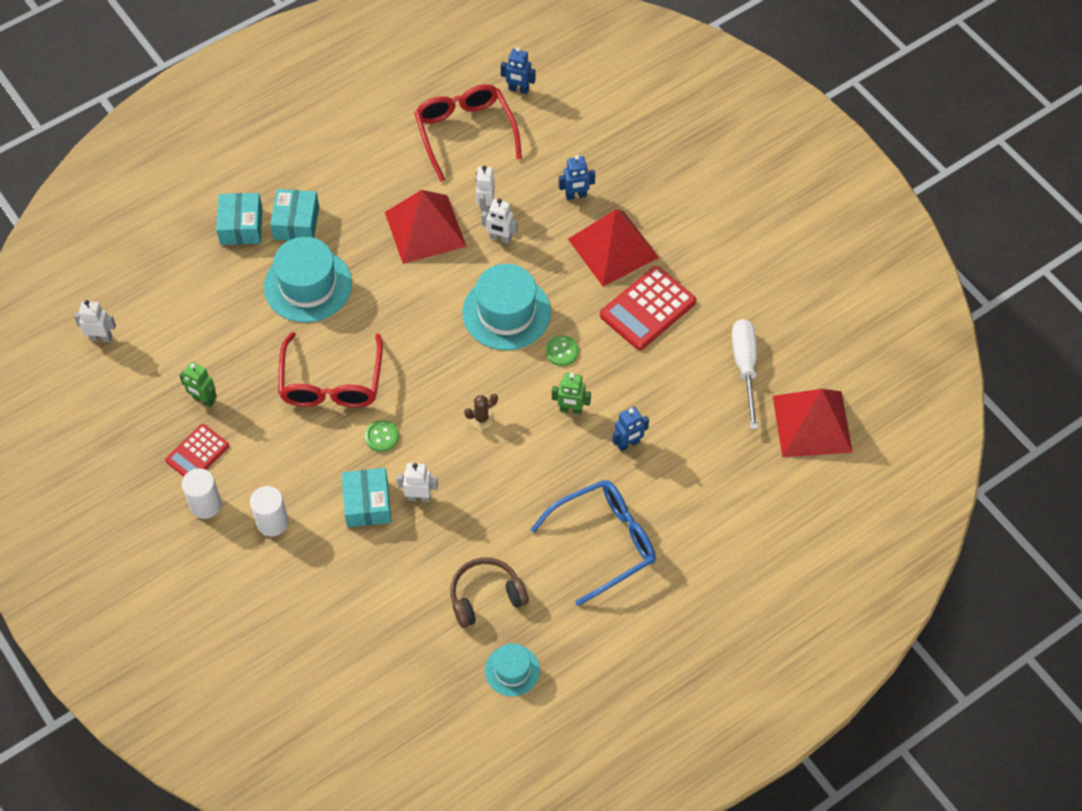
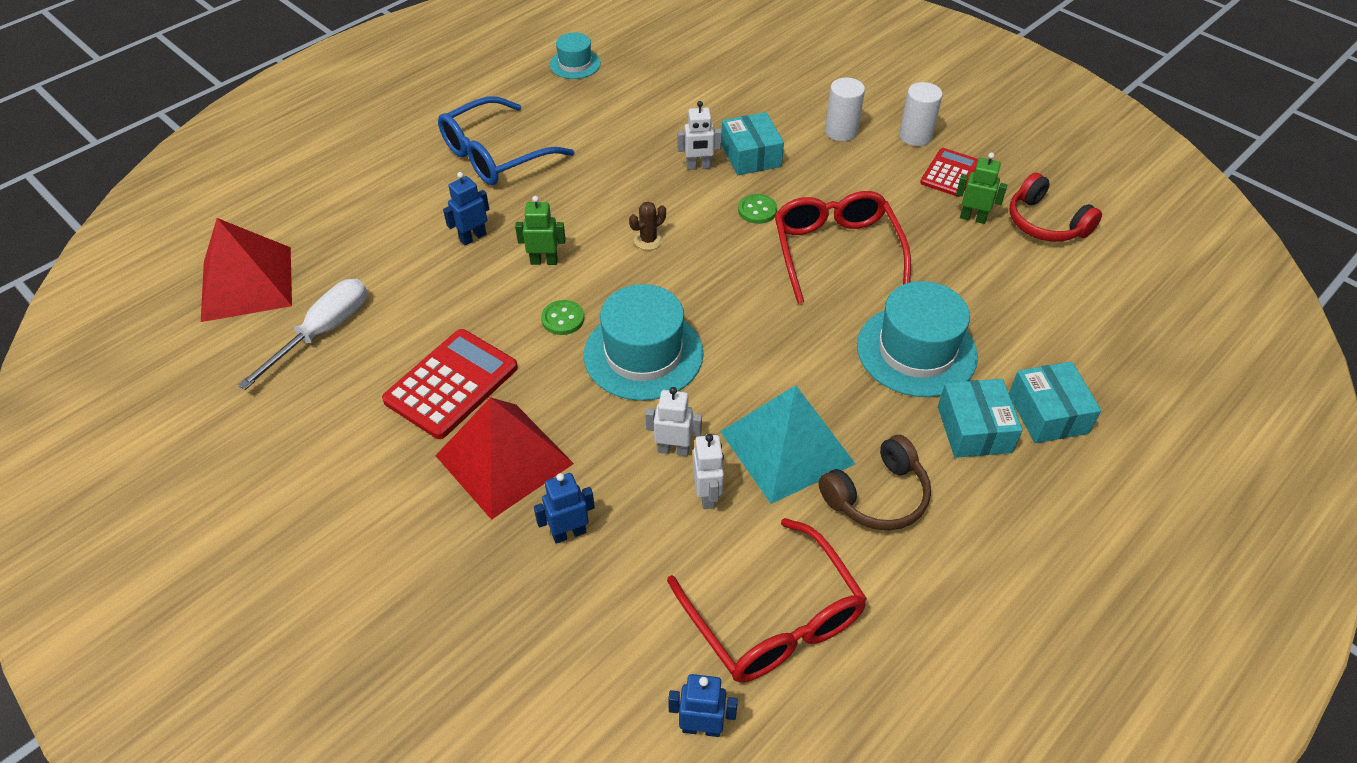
camera: 170 degrees right, 10 degrees down
white robot [74,300,116,342] -> none
red pyramid [385,190,467,264] -> turquoise pyramid [720,385,855,504]
brown headphones [450,557,529,628] -> brown headphones moved to [818,435,931,530]
white screwdriver [732,319,758,429] -> white screwdriver turned 135 degrees counterclockwise [238,279,367,390]
none -> red headphones [1010,173,1102,242]

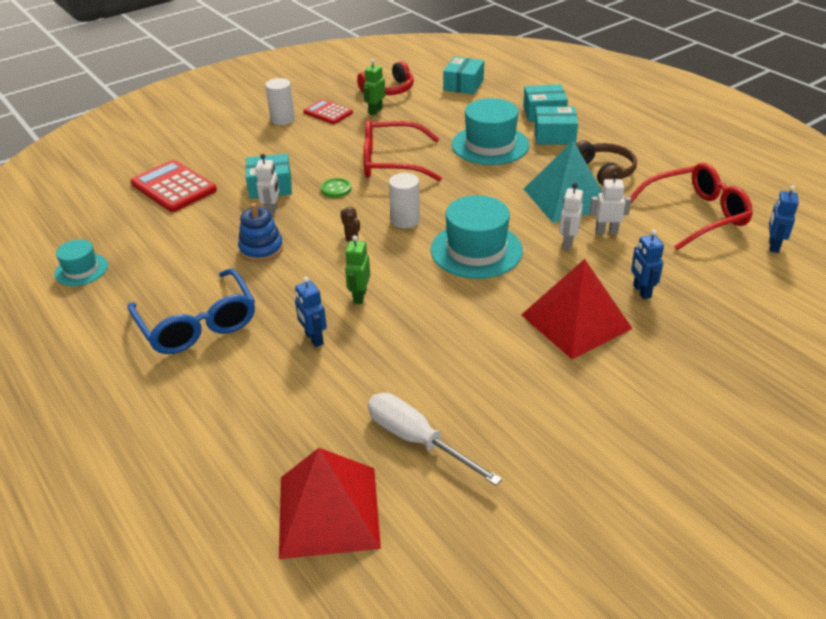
camera: 80 degrees left, 10 degrees down
red calculator [382,329,518,439] -> red calculator moved to [130,160,217,212]
green button [541,300,584,335] -> none
white cylinder [825,78,865,141] -> white cylinder moved to [389,173,420,228]
none -> blue stacking toy [238,203,283,262]
none -> turquoise box [443,57,484,94]

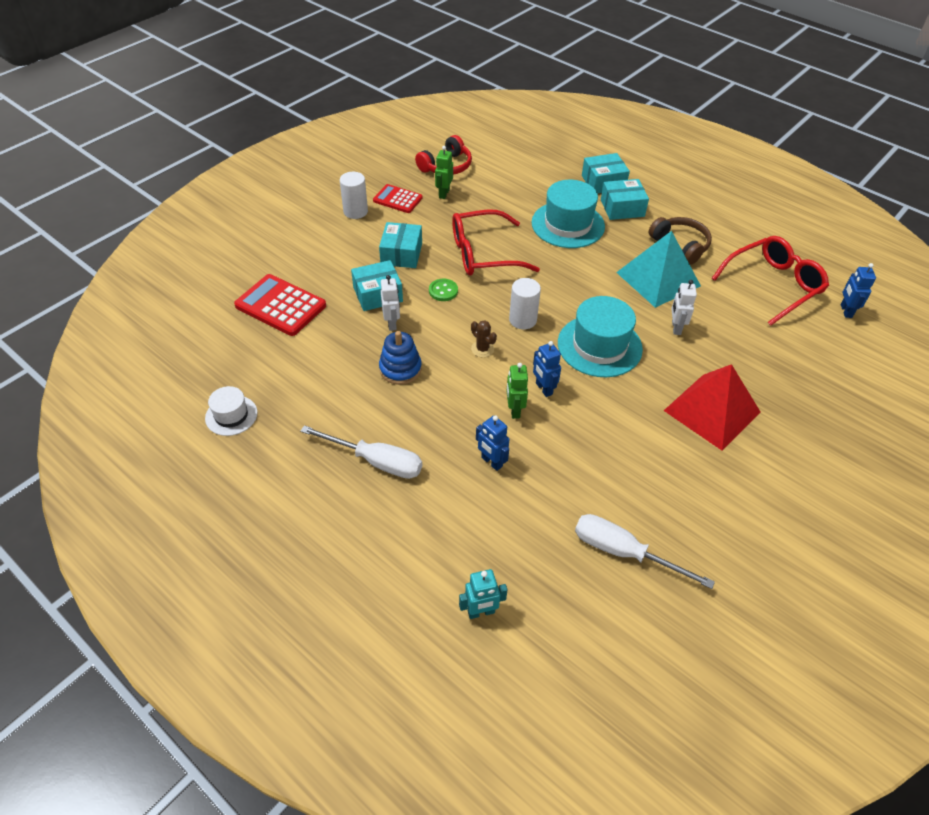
camera: 15 degrees left, 10 degrees up
turquoise hat [55,239,108,286] -> white hat [205,386,258,436]
blue glasses [127,268,255,354] -> white screwdriver [300,425,422,479]
red pyramid [279,448,381,559] -> none
turquoise box [443,57,484,94] -> turquoise box moved to [379,222,422,268]
white robot [590,172,631,234] -> none
blue robot [631,230,664,299] -> blue robot moved to [533,341,561,397]
none -> turquoise robot [459,569,507,619]

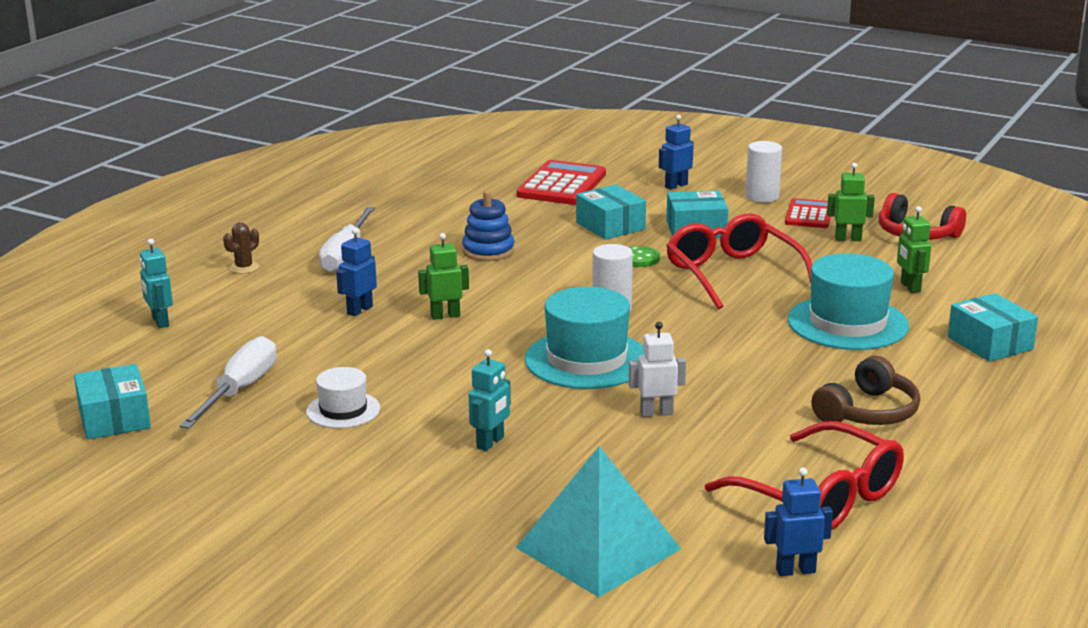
camera: 80 degrees right, 25 degrees down
white hat [205,386,258,436] -> white hat moved to [306,367,380,428]
white robot [381,275,400,331] -> none
brown cactus [471,320,497,357] -> brown cactus moved to [223,222,259,274]
blue robot [533,341,561,397] -> blue robot moved to [659,114,694,190]
turquoise box [601,179,649,220] -> turquoise box moved to [74,364,151,440]
turquoise pyramid [616,231,701,308] -> turquoise pyramid moved to [516,446,681,597]
red pyramid [664,364,760,450] -> turquoise robot [468,349,511,451]
none -> green robot [897,206,931,293]

